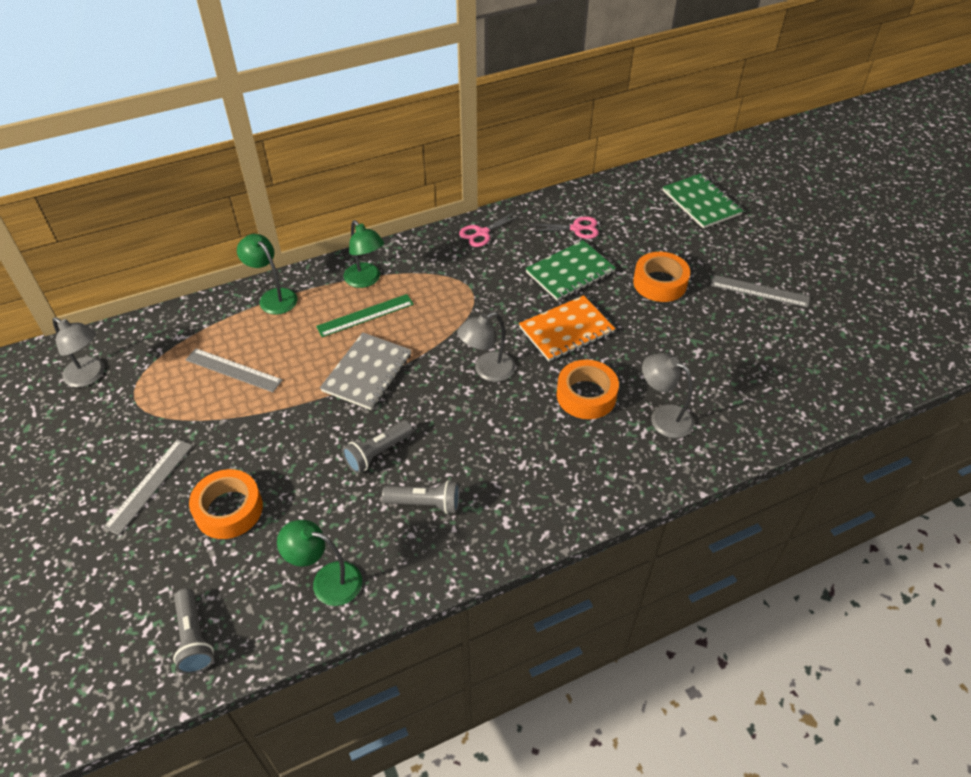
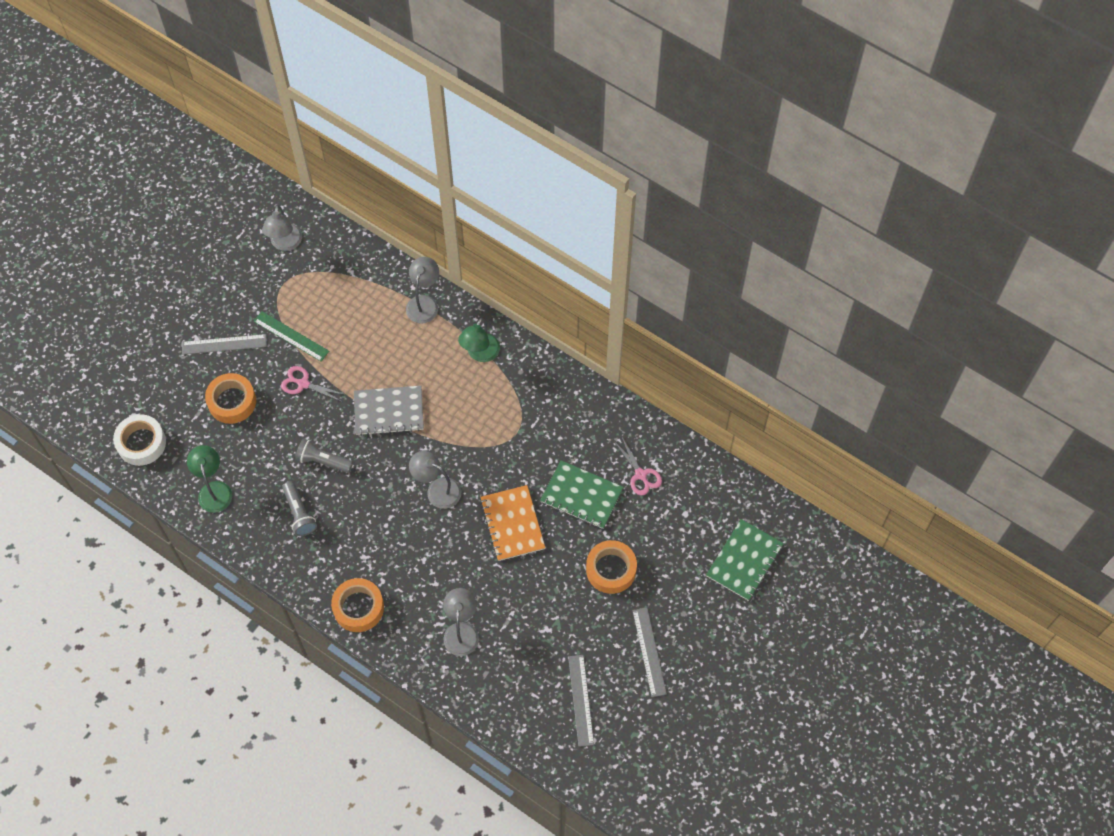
camera: 60 degrees right, 15 degrees up
grey flashlight [173,588,214,674] -> white tape [113,414,166,466]
grey ruler [185,348,283,392] -> grey ruler moved to [568,655,594,747]
green lamp [237,234,297,315] -> grey lamp [406,257,439,324]
green ruler [316,294,414,337] -> green ruler moved to [253,311,329,362]
pink scissors [459,211,522,247] -> pink scissors moved to [281,366,346,402]
orange notebook [519,295,615,361] -> orange notebook turned 45 degrees clockwise [480,485,545,561]
orange tape [557,360,619,419] -> orange tape moved to [331,578,384,632]

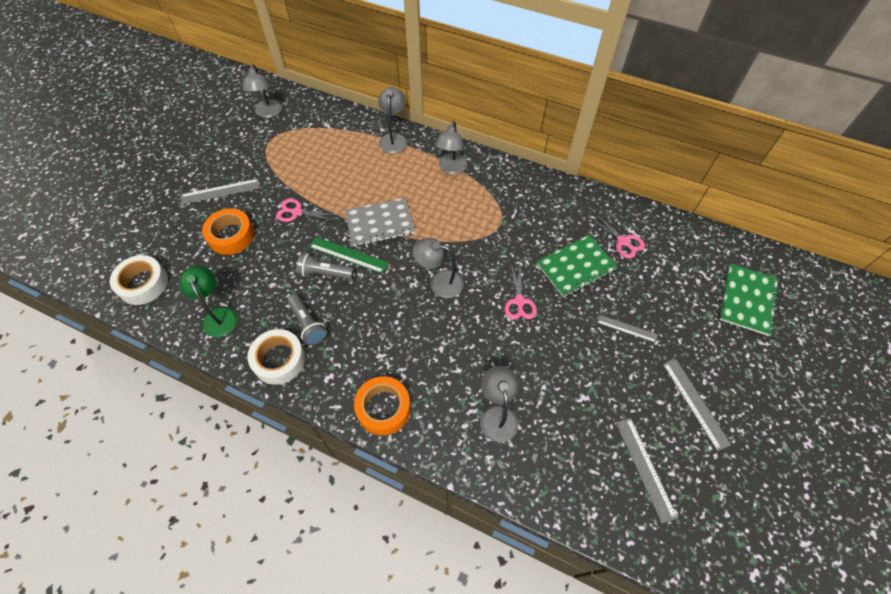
camera: 10 degrees left, 5 degrees down
green ruler [253,311,329,362] -> green ruler moved to [309,237,389,274]
green lamp [458,318,500,362] -> grey lamp [435,121,467,174]
orange notebook [480,485,545,561] -> pink scissors [505,264,537,320]
green notebook [540,460,623,529] -> green notebook turned 45 degrees counterclockwise [537,235,618,297]
orange tape [586,540,637,594] -> grey ruler [597,315,658,343]
none -> white tape [248,329,305,385]

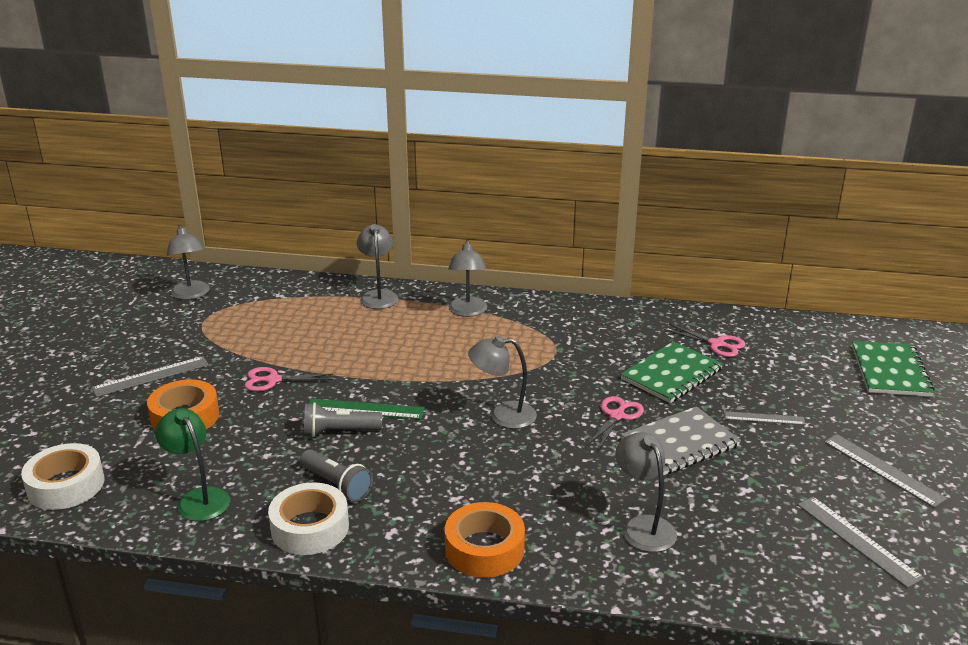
camera: 15 degrees left, 30 degrees down
grey notebook [345,198,415,246] -> grey notebook moved to [621,406,741,475]
pink scissors [505,264,537,320] -> pink scissors turned 135 degrees counterclockwise [586,396,644,451]

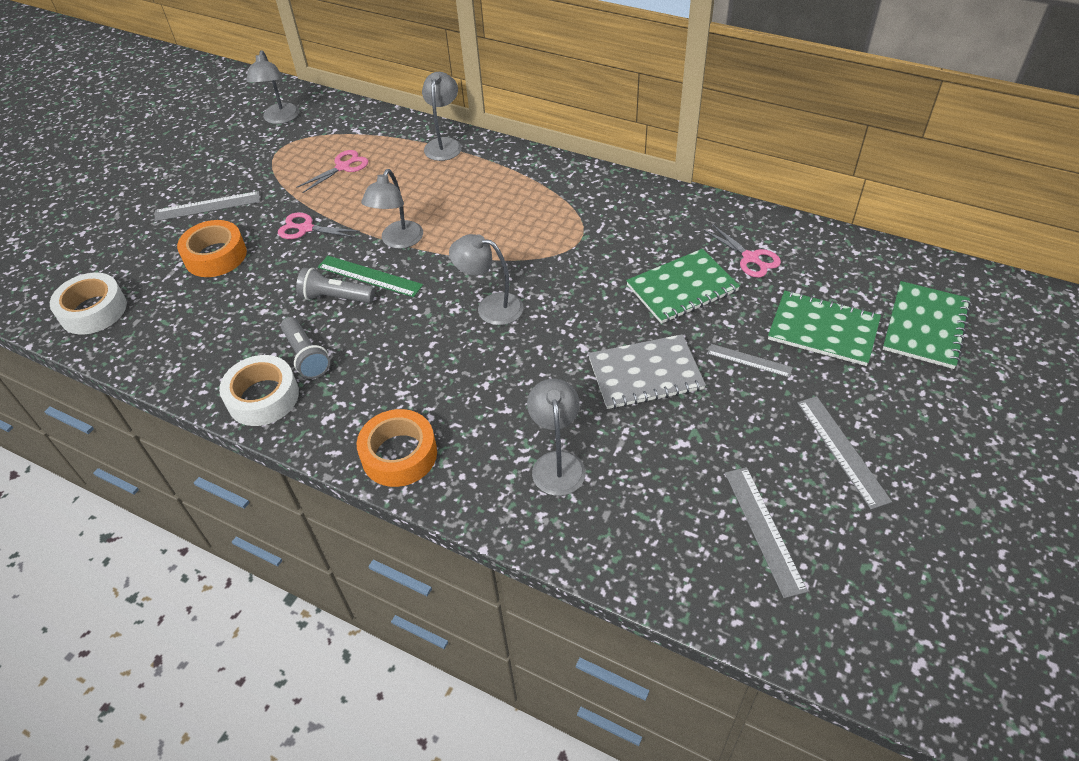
camera: 20 degrees right, 20 degrees up
green lamp [155,408,230,521] -> none
grey lamp [448,240,487,317] -> grey lamp moved to [361,169,423,249]
pink scissors [586,396,644,451] -> pink scissors moved to [296,150,368,193]
none -> green notebook [768,291,881,366]

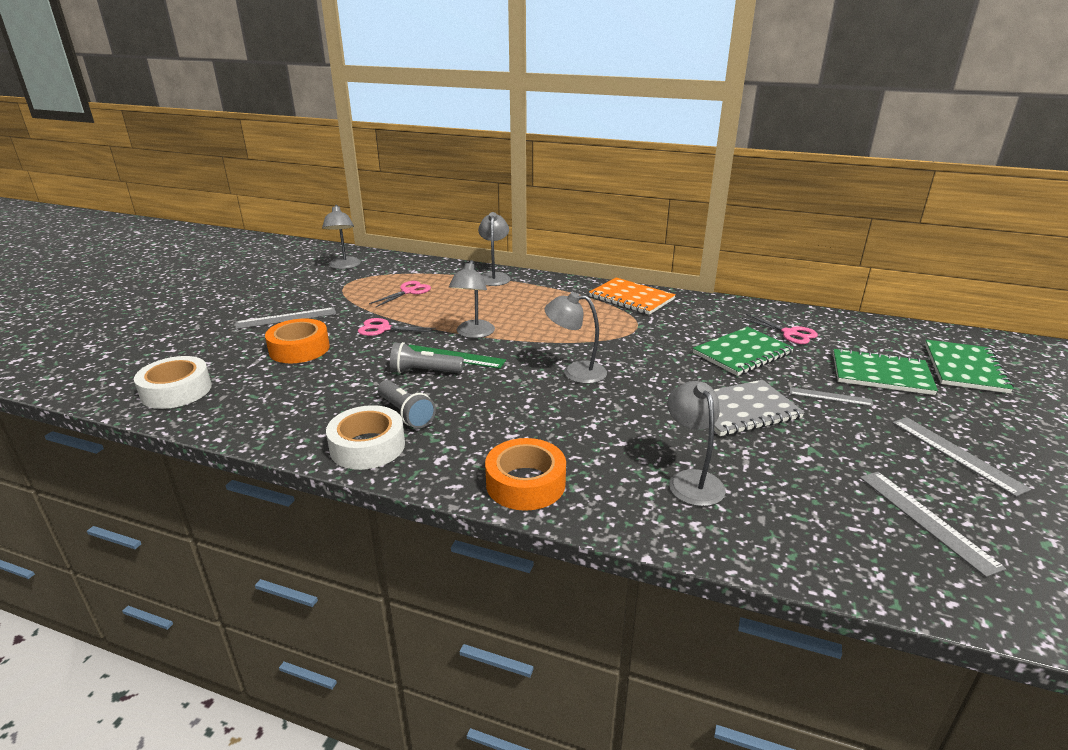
camera: 10 degrees left, 20 degrees down
none -> orange notebook [589,278,676,315]

